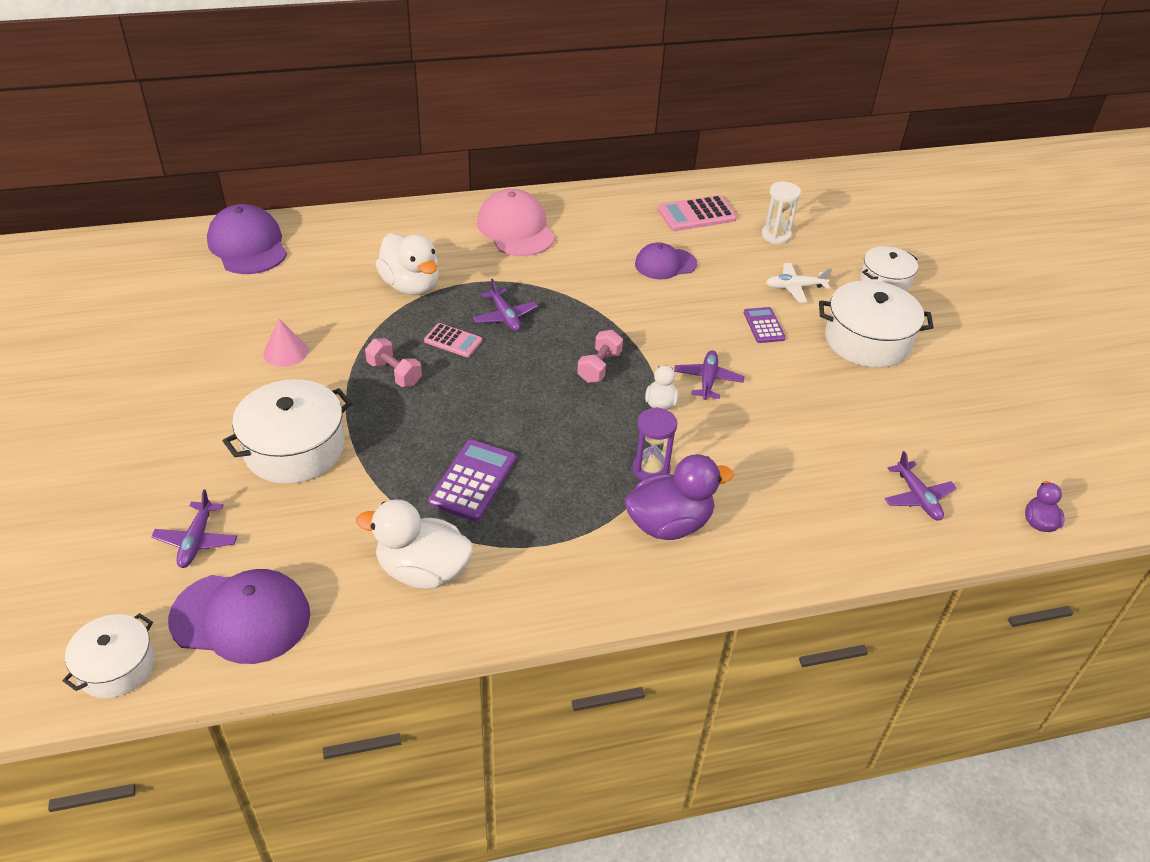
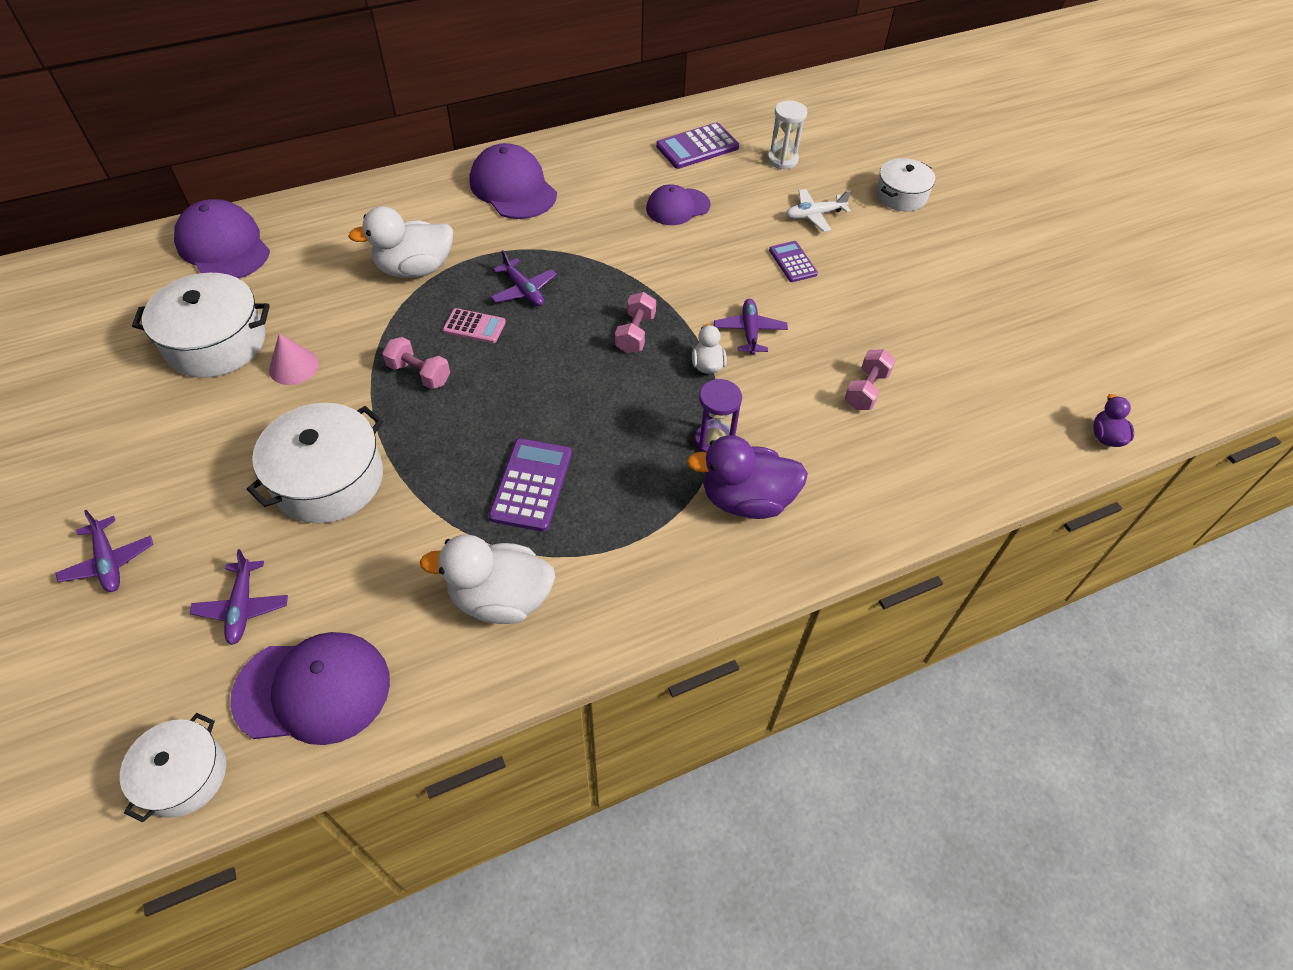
camera: 10 degrees left, 10 degrees up
white duck [375,233,439,295] -> white duck turned 120 degrees clockwise [348,206,453,278]
pink cap [477,189,555,256] -> purple cap [470,143,557,219]
purple duck [624,454,734,540] -> purple duck turned 150 degrees counterclockwise [687,435,808,519]
pink calculator [658,195,737,231] -> purple calculator [656,122,739,169]
white pot [819,280,934,368] -> white pot moved to [132,273,270,378]
purple plane [885,451,957,521] -> purple plane moved to [56,510,154,592]
none -> pink dumbbell [844,349,896,410]

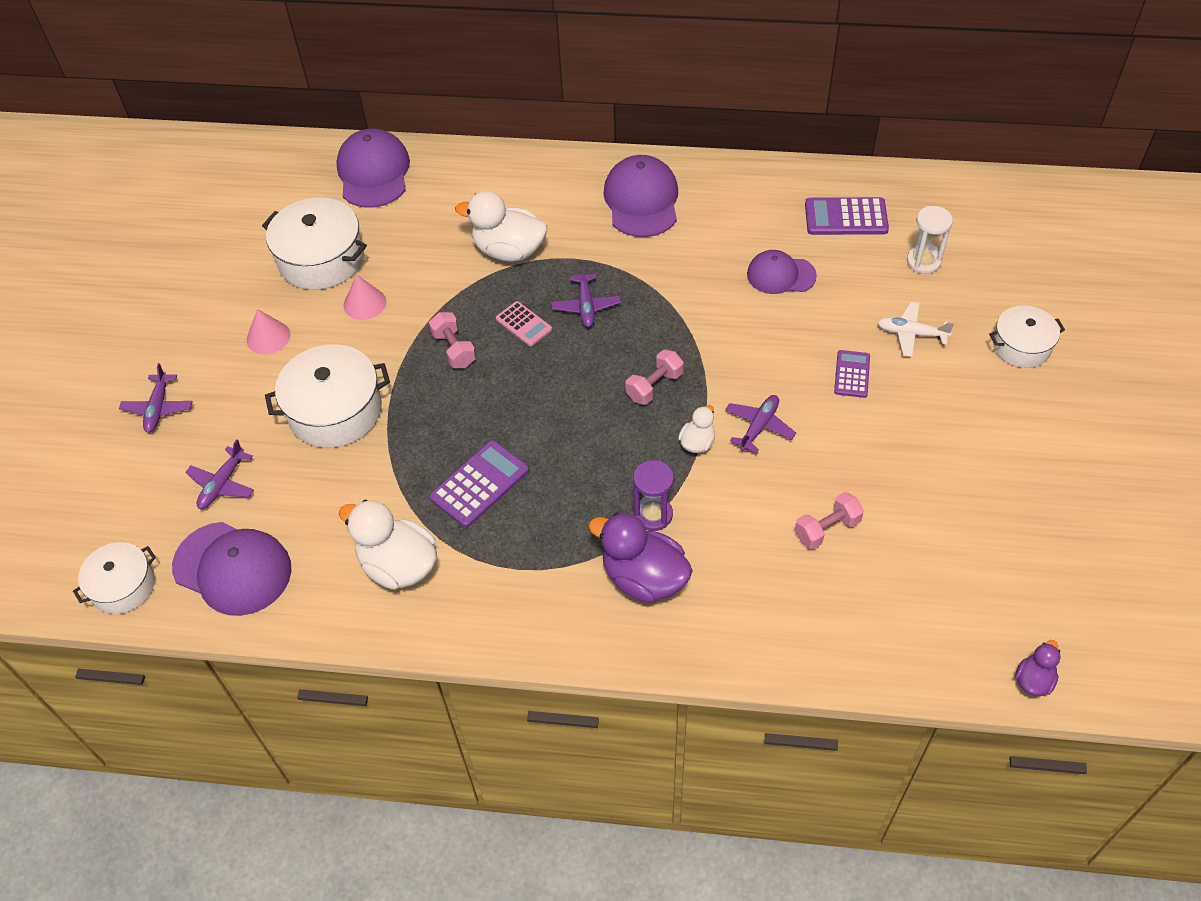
camera: 35 degrees right, 0 degrees up
none -> pink cone [247,309,290,354]

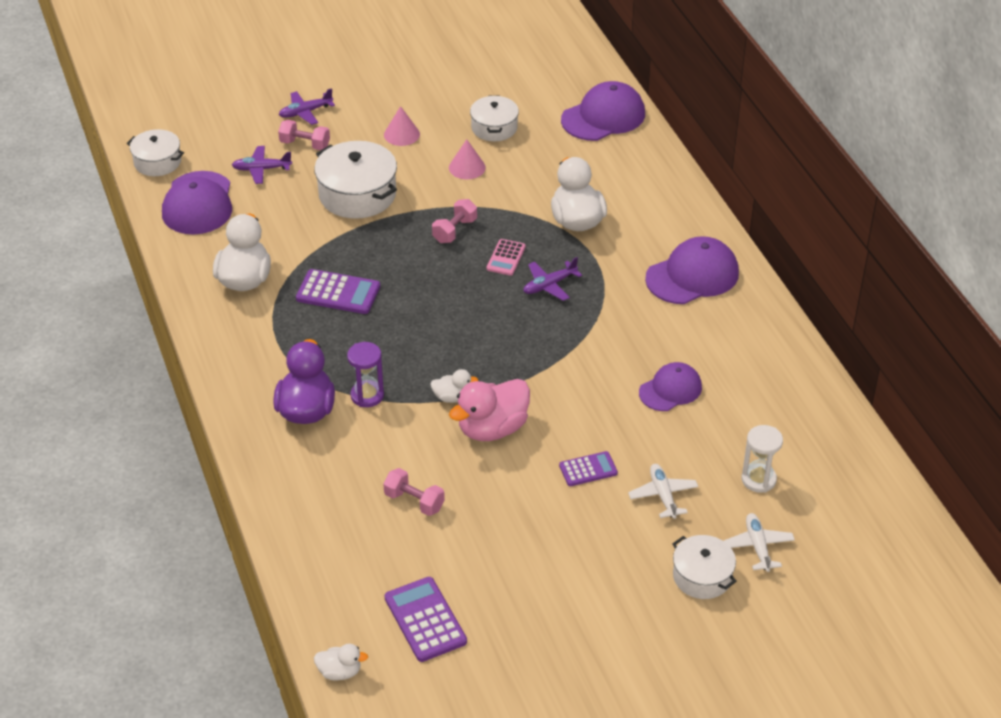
camera: 60 degrees right, 10 degrees down
white pot [262,198,367,290] -> white pot [470,95,519,142], size x0.62
pink dumbbell [625,349,684,405] -> pink dumbbell moved to [278,120,330,150]
purple plane [725,395,796,453] -> pink duck [449,379,530,441]
purple cap [747,250,817,294] -> purple cap turned 75 degrees clockwise [639,362,702,411]
purple calculator [805,197,889,235] -> purple calculator moved to [384,577,467,662]
purple duck [1015,640,1061,697] -> white duck [314,644,368,681]
none -> white plane [724,513,795,572]

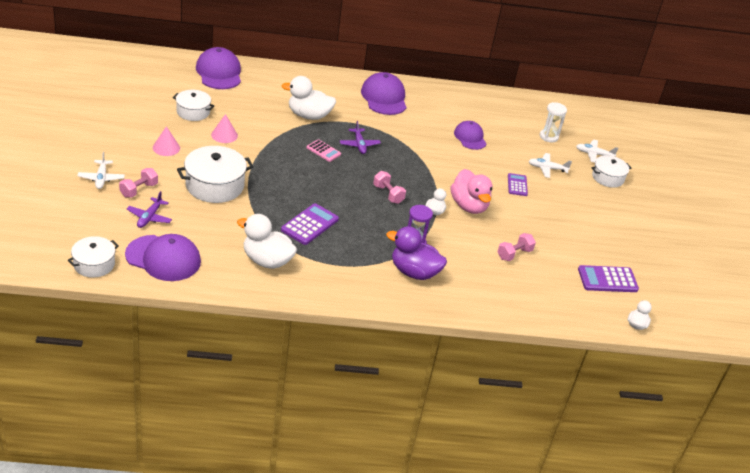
camera: 75 degrees left, 5 degrees down
purple plane [279,88,335,125] -> white plane [77,152,125,189]
pink dumbbell [432,199,477,243] -> pink dumbbell moved to [373,171,406,204]

